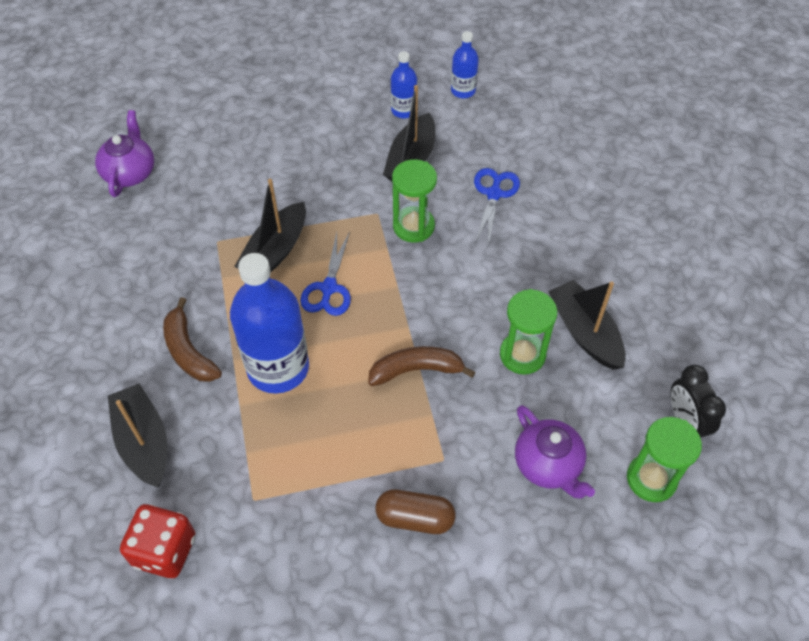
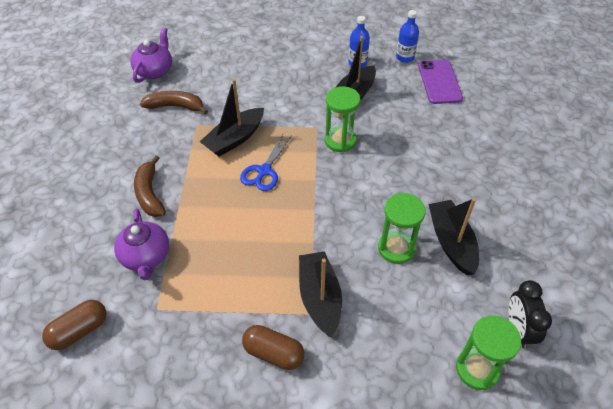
camera: 15 degrees right, 5 degrees down
black boat [108,383,167,488] -> black boat moved to [299,251,342,337]
red dice [120,504,195,578] -> brown capsule [42,300,106,350]
blue bottle [230,253,309,393] -> none
brown banana [368,346,476,386] -> brown banana moved to [140,91,208,114]
blue scissors [474,168,520,246] -> none
purple teapot [515,405,595,498] -> purple teapot moved to [114,209,169,280]
none -> purple phone [418,60,463,104]

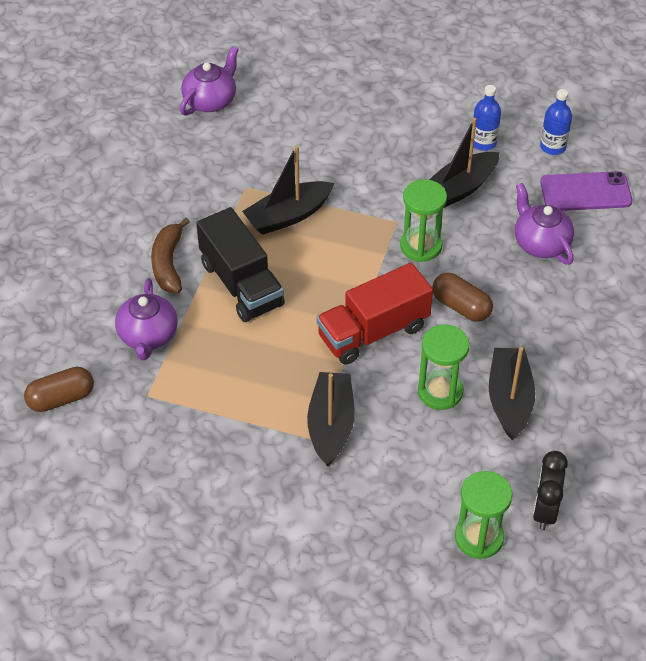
camera: 15 degrees right, 0 degrees up
brown banana [140,91,208,114] -> none
blue scissors [240,134,292,191] -> none
brown capsule [242,325,305,370] -> brown capsule moved to [432,273,493,322]
purple phone [418,60,463,104] -> purple phone turned 75 degrees clockwise [540,171,632,211]
none -> black truck [196,207,285,322]
none -> red truck [316,263,433,365]
none -> purple teapot [515,183,574,265]

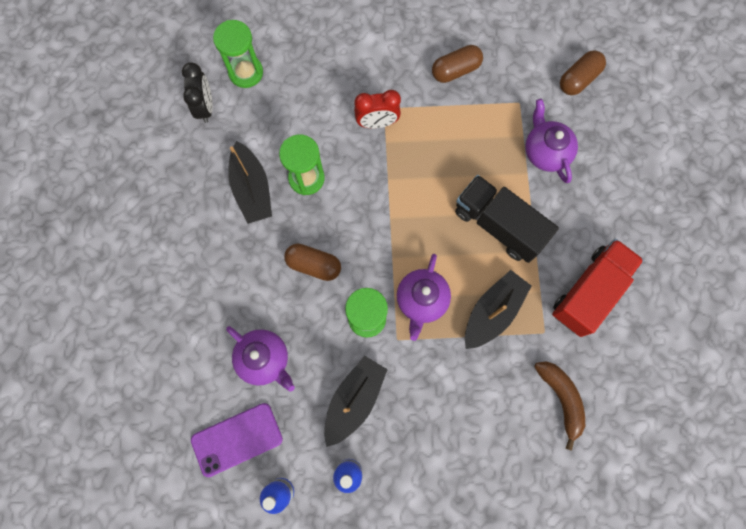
camera: 160 degrees right, 25 degrees up
brown banana [151,218,190,293] -> brown banana moved to [534,361,585,451]
purple teapot [180,46,239,116] -> purple teapot moved to [397,254,451,341]
black boat [307,372,355,467] -> red clock [354,90,401,128]
red truck [316,263,433,365] -> red truck moved to [552,239,644,337]
none -> brown capsule [432,45,483,83]

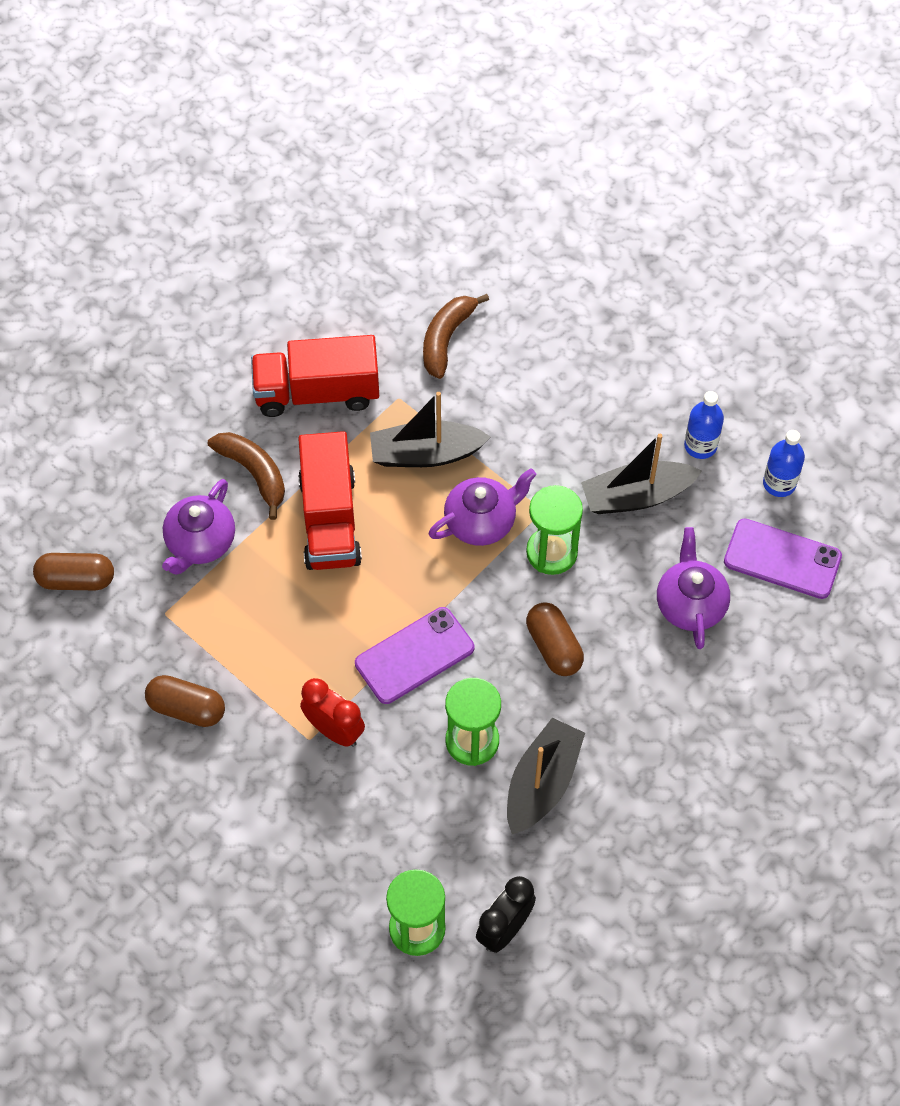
camera: 135 degrees left, 15 degrees down
black truck [455,175,559,263] -> red truck [298,431,362,570]
none -> brown banana [208,432,285,520]
none -> purple phone [355,607,474,704]

